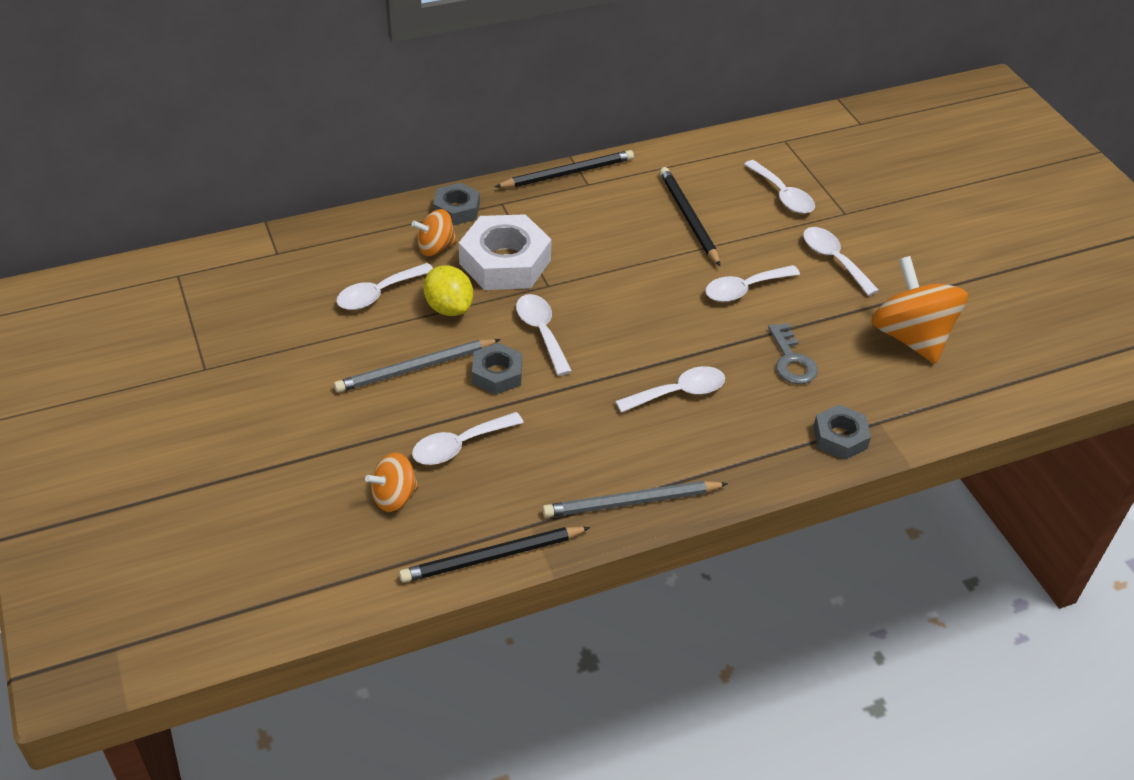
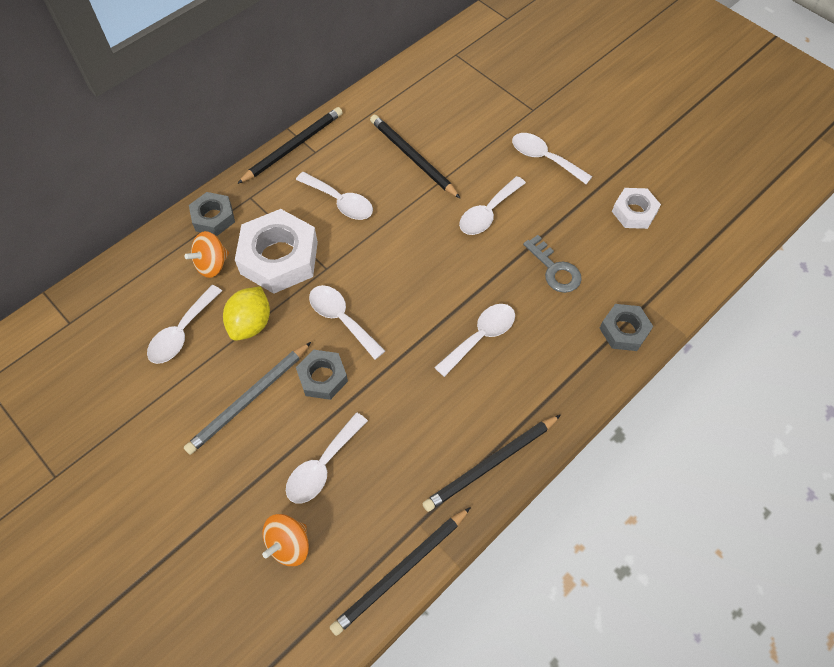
camera: 20 degrees left, 15 degrees up
yellow lemon [423,265,473,316] -> yellow lemon turned 75 degrees clockwise [223,286,270,341]
grey pencil [542,481,728,517] -> black pencil [422,415,561,512]
white spoon [744,160,815,214] -> white spoon moved to [296,172,373,220]
orange spinning top [871,256,968,364] -> white nut [612,188,661,229]

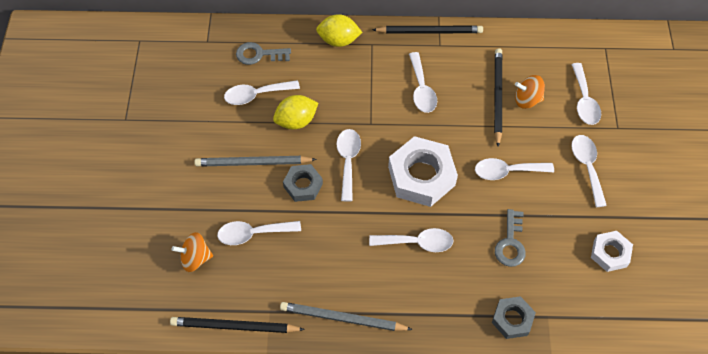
camera: 45 degrees right, 0 degrees up
orange spinning top [185,231,229,278] -> orange spinning top moved to [515,75,545,109]
grey nut [189,192,235,236] -> yellow lemon [316,14,362,47]
white nut [235,209,318,294] -> white nut moved to [388,136,458,207]
black pencil [422,415,561,512] -> grey pencil [280,302,413,331]
none -> grey key [236,42,291,65]
none -> white spoon [571,63,601,125]

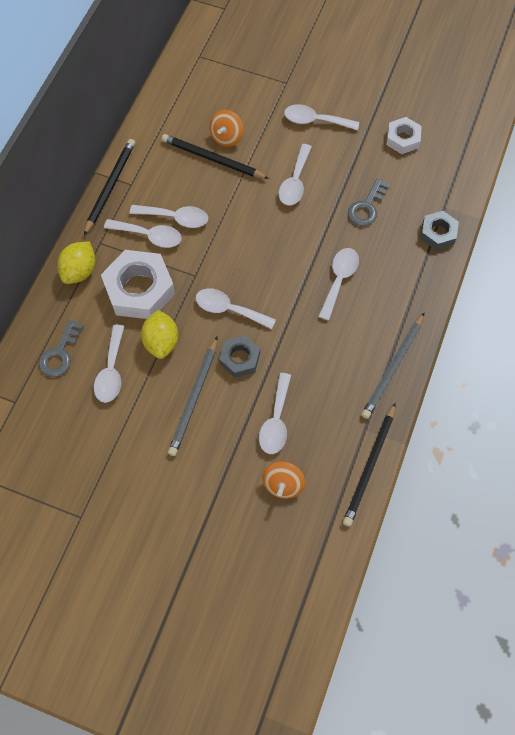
camera: 70 degrees left, 5 degrees up
white nut [388,136,458,207] -> white nut moved to [101,250,175,319]
grey key [495,209,526,267] -> grey key turned 90 degrees clockwise [348,178,390,226]
white spoon [571,63,601,125] -> white spoon moved to [104,219,182,248]

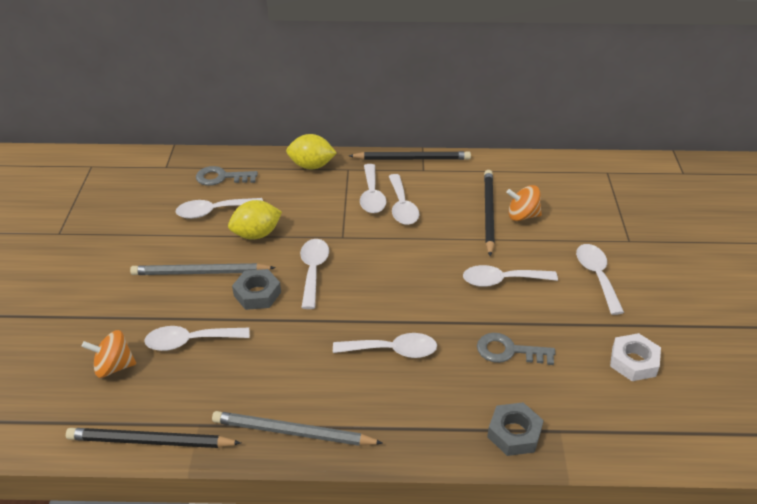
camera: 70 degrees right, 25 degrees down
white nut [101,250,175,319] -> none

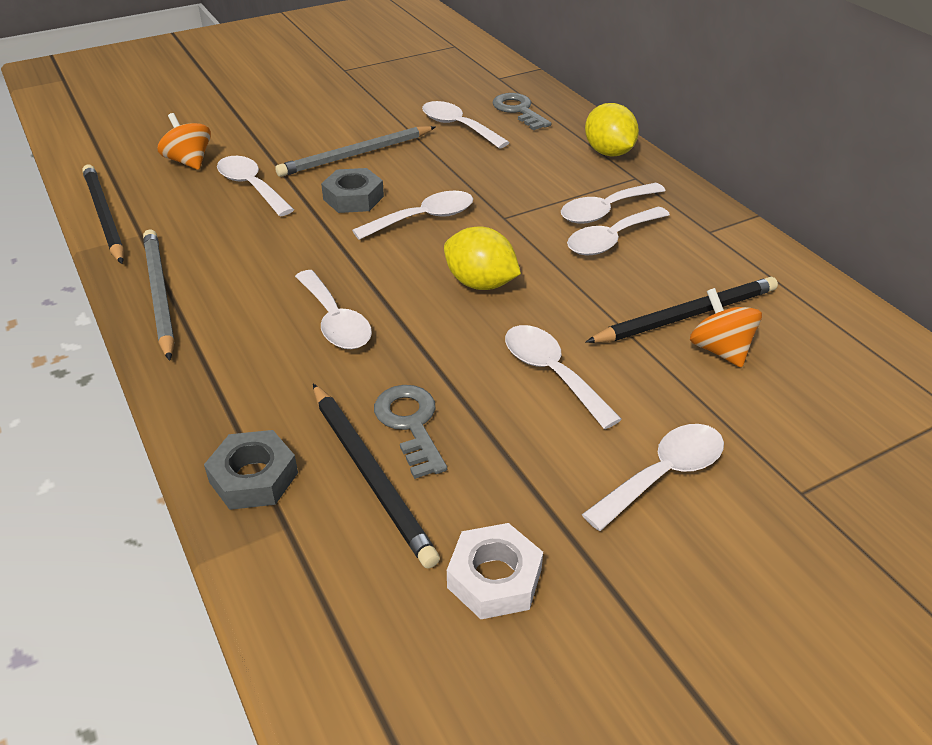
camera: 60 degrees right, 0 degrees up
grey pencil [130,263,276,275] -> grey pencil turned 90 degrees counterclockwise [275,126,435,177]
yellow lemon [228,200,282,240] -> yellow lemon moved to [444,226,521,290]
black pencil [349,151,471,160] -> black pencil moved to [313,384,440,569]

